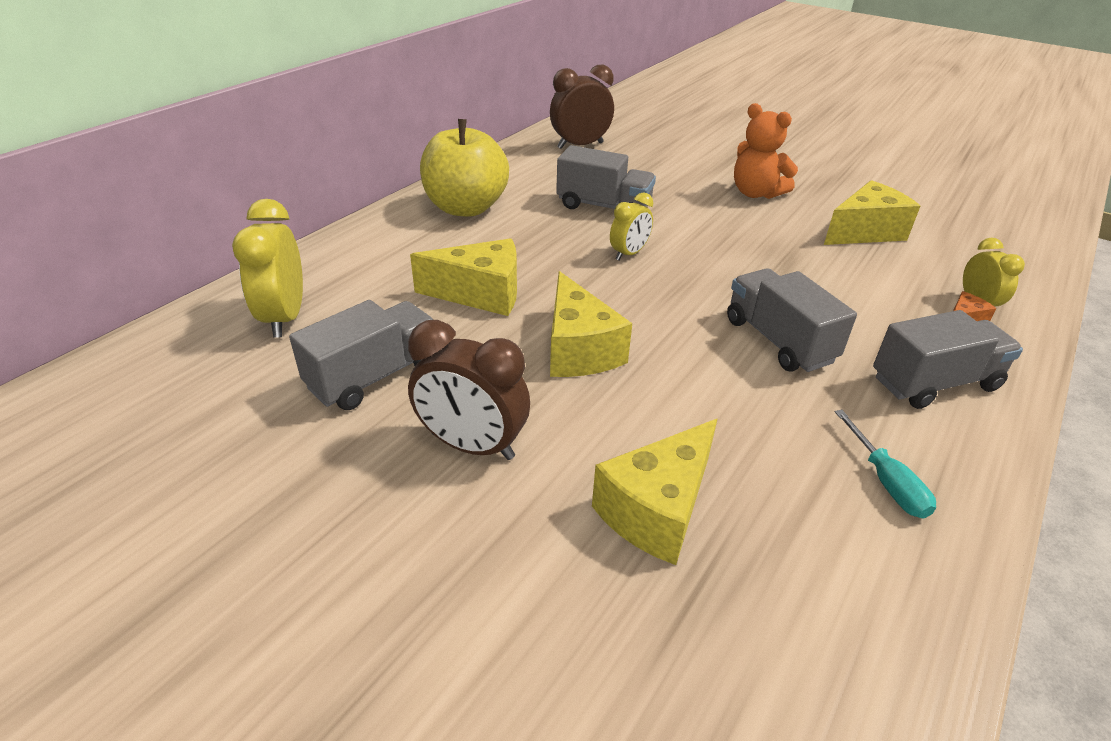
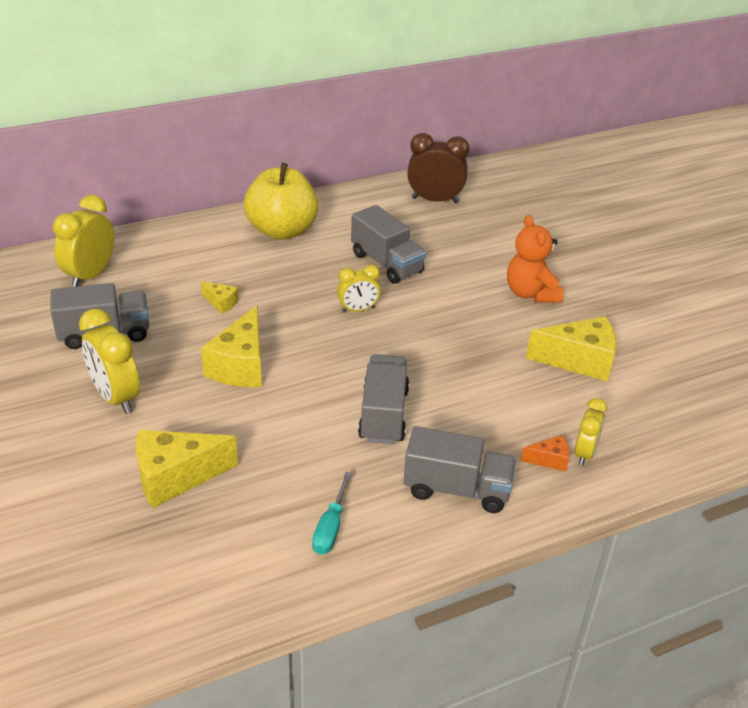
camera: 30 degrees right, 0 degrees up
brown clock [408,320,530,460] -> yellow clock [79,308,140,414]
yellow cheese [410,238,517,316] -> yellow cheese [201,281,239,314], size x0.49

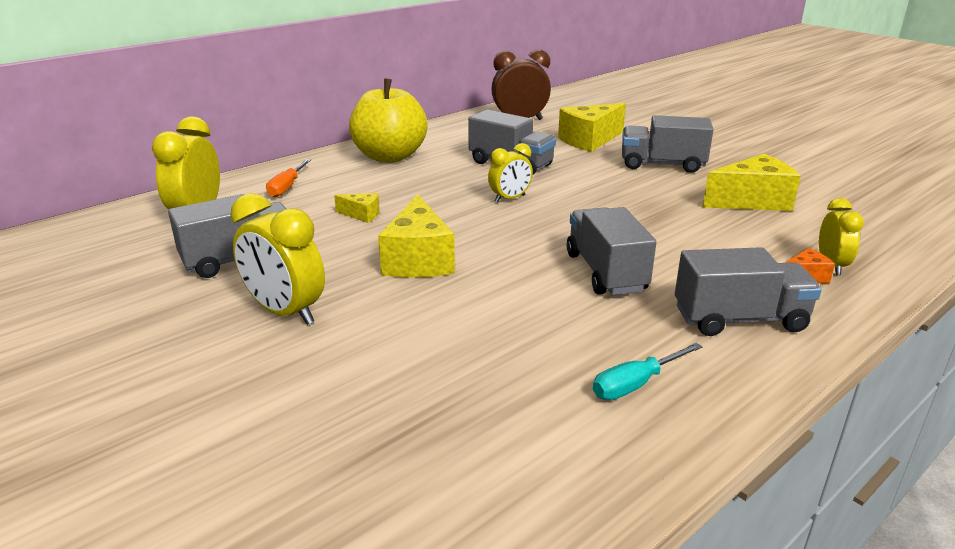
camera: 15 degrees left, 10 degrees down
yellow cheese [136,430,238,508] -> yellow cheese moved to [558,103,626,152]
turquoise screwdriver [312,472,352,555] -> turquoise screwdriver turned 60 degrees clockwise [593,343,702,400]
orange teddy bear [507,215,563,303] -> grey truck [622,115,713,173]
none -> orange screwdriver [266,159,311,197]

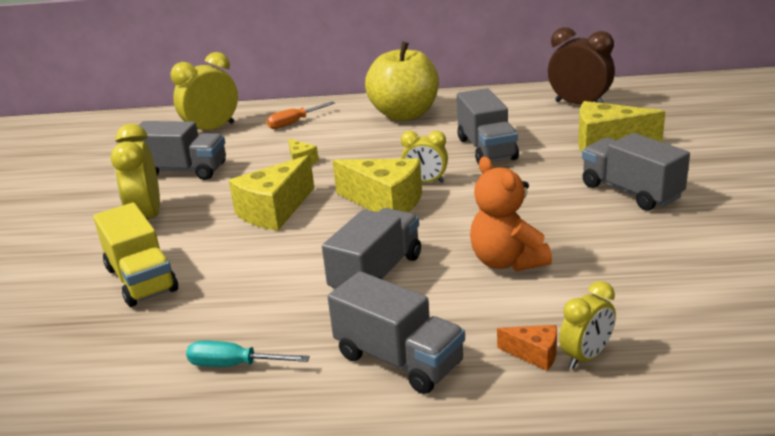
camera: 45 degrees right, 0 degrees up
yellow cheese [703,154,801,211] -> yellow cheese moved to [333,159,422,213]
none -> yellow truck [93,203,178,307]
none -> orange teddy bear [470,157,552,271]

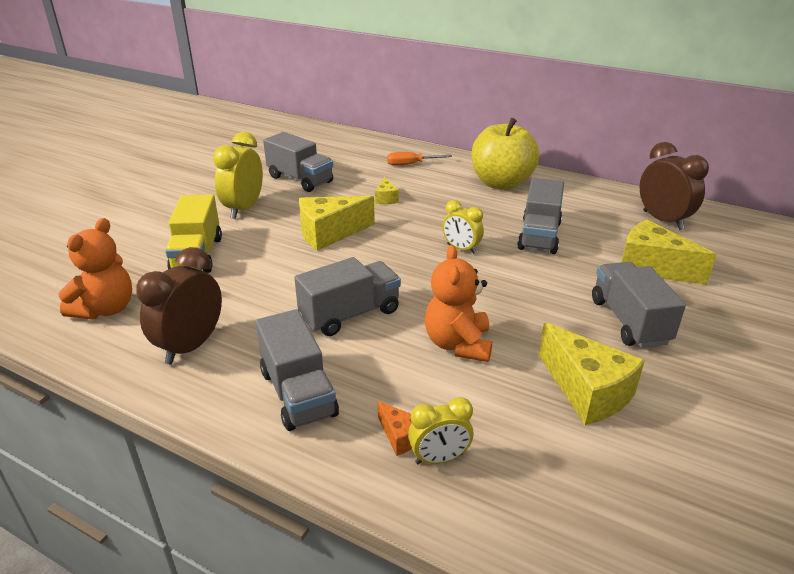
camera: 25 degrees right, 5 degrees up
yellow clock [171,52,238,130] -> none
turquoise screwdriver [186,341,310,367] -> brown clock [136,247,222,364]
yellow cheese [333,159,422,213] -> yellow cheese moved to [539,323,645,425]
none -> orange teddy bear [58,218,132,319]

